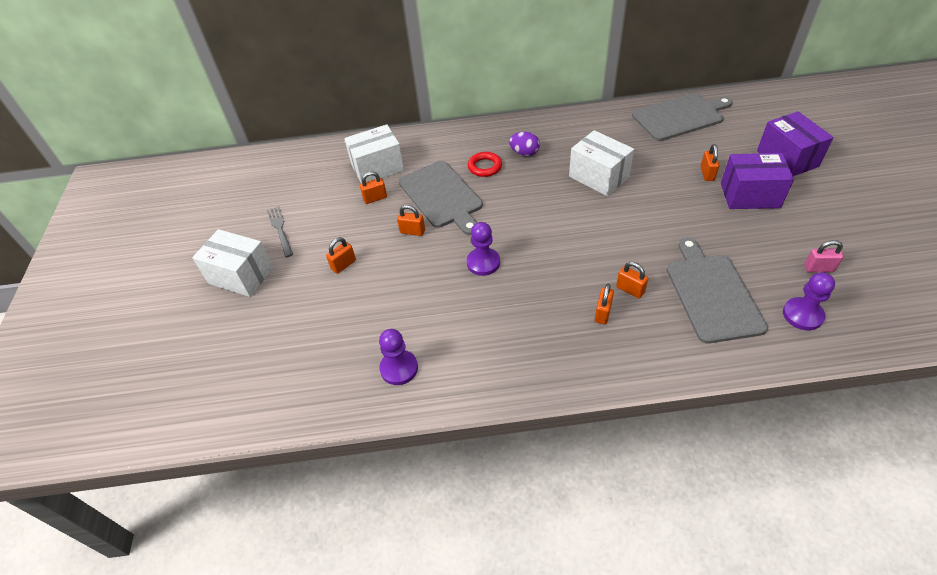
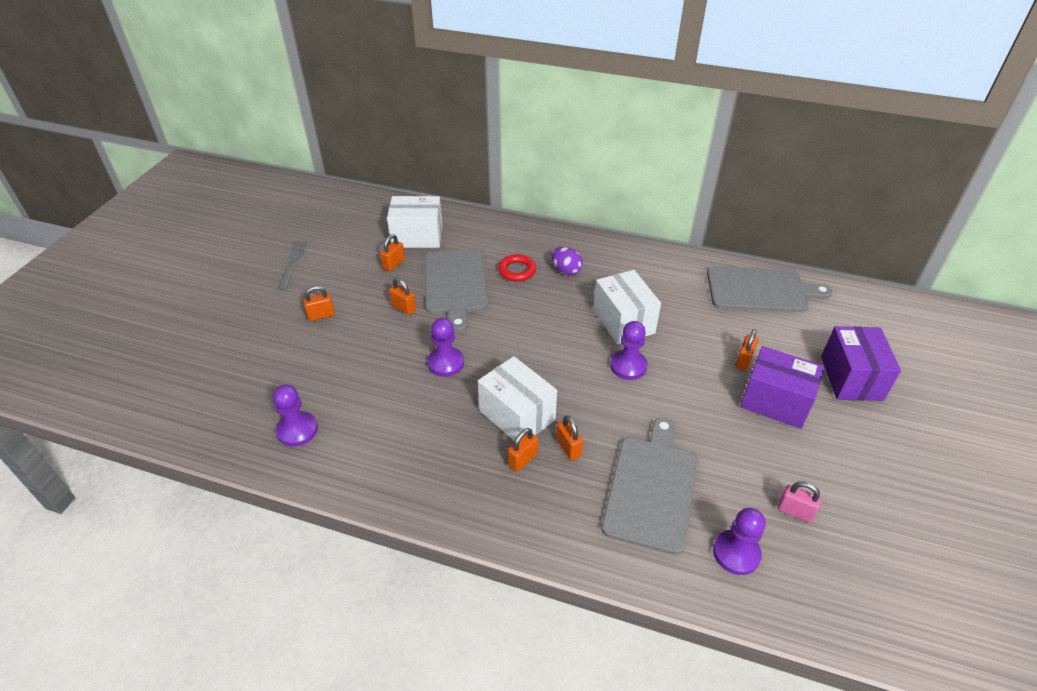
camera: 20 degrees right, 5 degrees down
white box [192,229,273,297] -> white box moved to [478,356,557,441]
orange padlock [360,171,387,204] -> orange padlock turned 60 degrees counterclockwise [380,234,405,272]
none -> purple pawn [610,321,648,380]

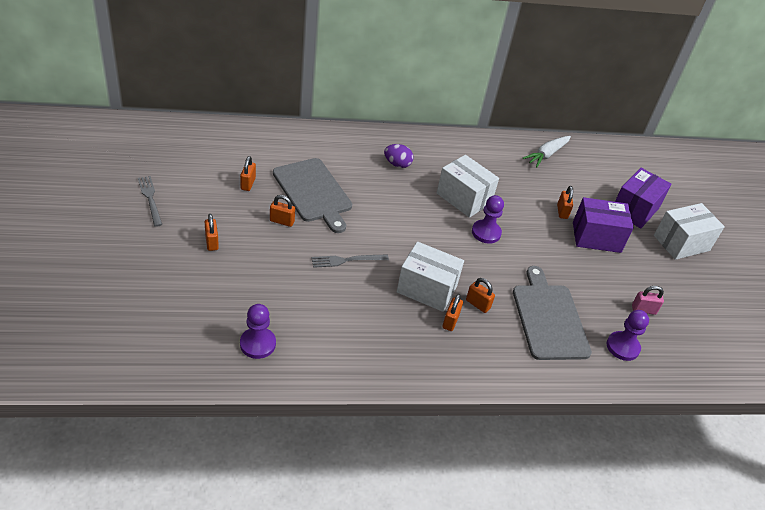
camera: 30 degrees left, 0 degrees up
orange padlock [303,286,335,321] -> orange padlock turned 60 degrees counterclockwise [205,214,219,251]
white box [387,196,443,248] -> white box moved to [654,203,725,260]
purple pawn [427,318,464,377] -> grey fork [311,254,389,268]
red ring [498,254,536,281] -> none
grey cutting board [707,266,832,312] -> white carrot [523,136,571,168]
purple box [821,326,901,401] -> purple box turned 60 degrees clockwise [615,168,672,228]

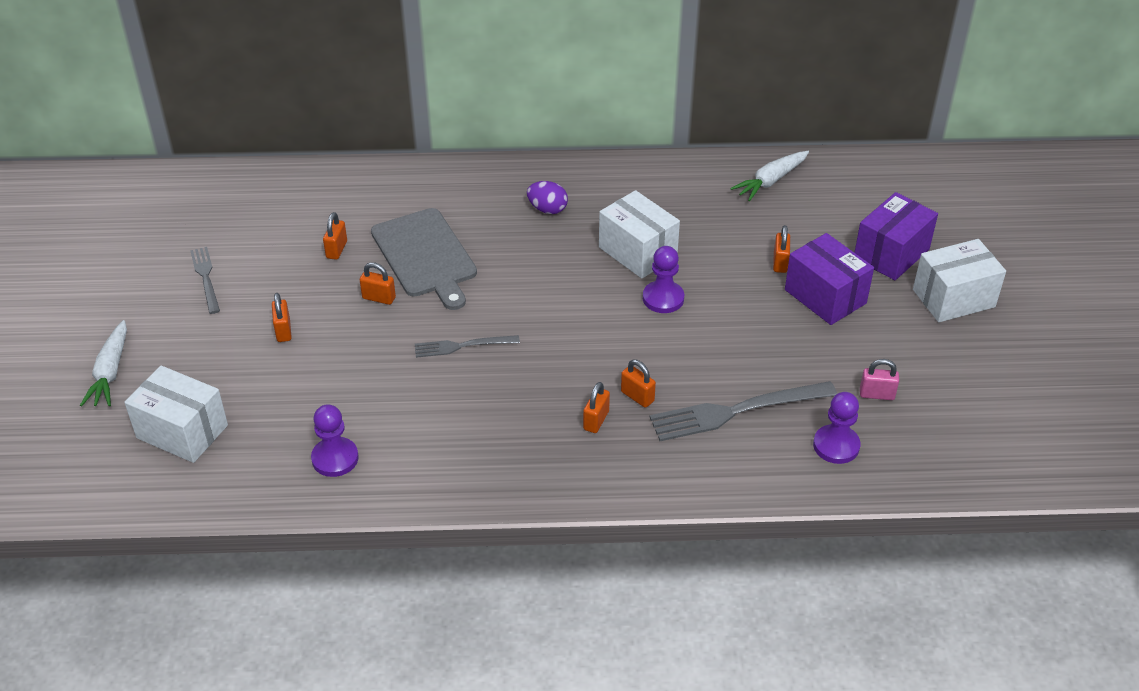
camera: 10 degrees right, 0 degrees up
white box [397,241,464,312] -> white box moved to [124,365,228,463]
grey cutting board [513,266,592,360] -> grey fork [650,381,837,441]
purple box [573,197,634,253] -> purple box turned 45 degrees clockwise [785,233,874,325]
none -> white carrot [80,320,127,406]

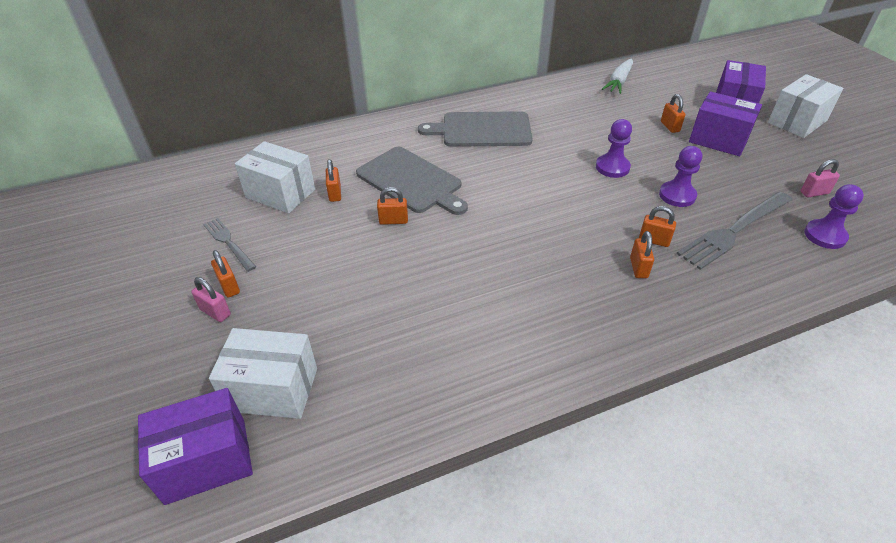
camera: 20 degrees left, 0 degrees up
white carrot [80,320,127,406] -> none
orange padlock [272,293,292,342] -> orange padlock moved to [211,250,240,298]
purple pawn [311,404,359,477] -> purple pawn moved to [659,146,702,207]
grey fork [415,335,520,358] -> none
purple egg [527,181,568,214] -> grey cutting board [418,111,533,147]
white box [599,190,680,279] -> white box moved to [235,141,315,213]
none -> purple box [138,388,253,505]
none -> pink padlock [191,277,231,322]

